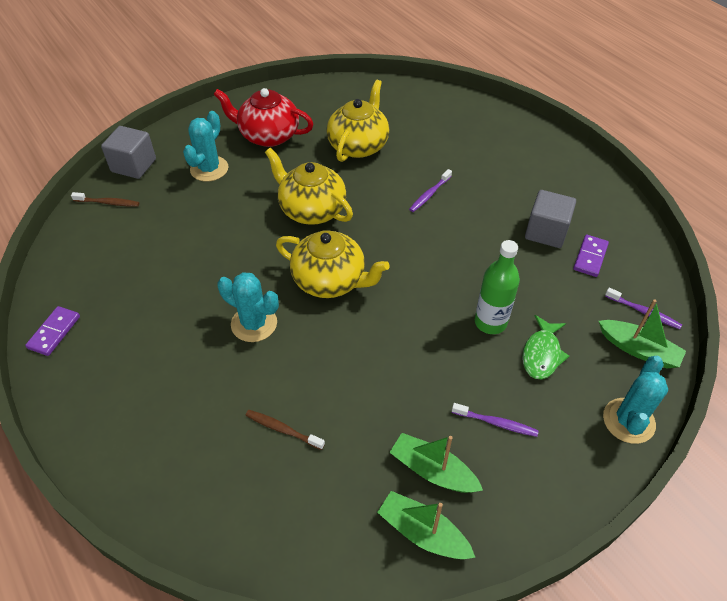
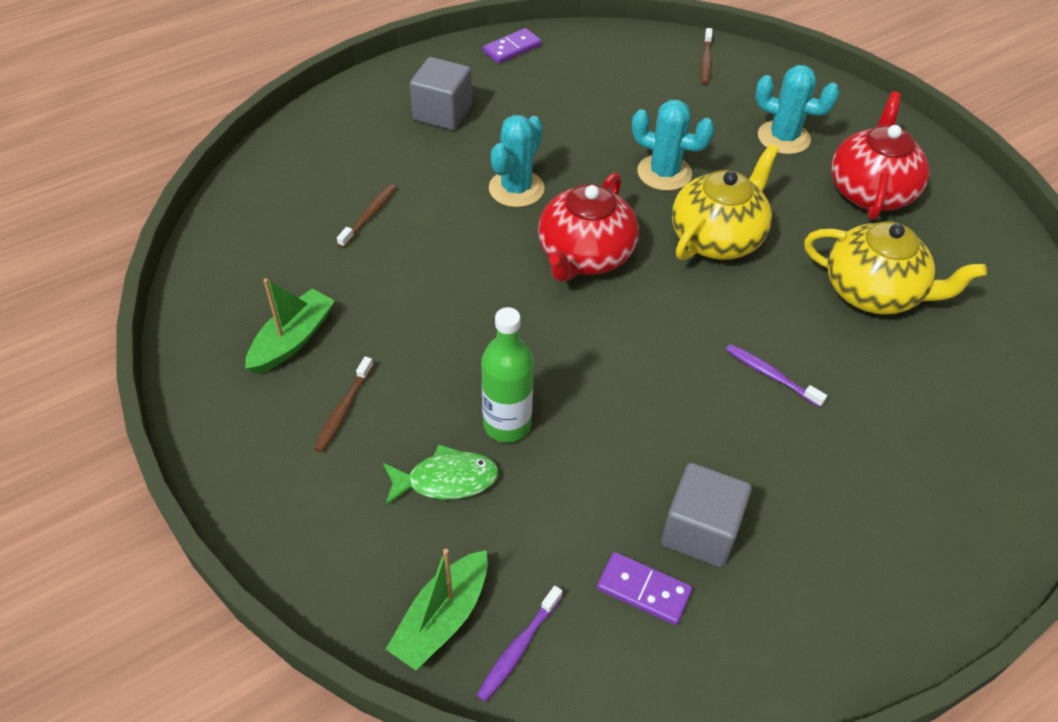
camera: 90 degrees right, 0 degrees up
purple domino [25,306,80,356] -> purple domino turned 60 degrees counterclockwise [483,28,542,64]
grey cube [101,126,156,179] -> grey cube moved to [410,57,472,130]
yellow teapot [276,230,390,298] -> red teapot [538,172,639,282]
green boat [377,491,476,559] -> none
purple toothbrush [452,403,539,437] -> brown toothbrush [314,356,374,452]
green fish [522,315,569,379] -> green fish turned 150 degrees clockwise [383,444,499,506]
turquoise cactus [603,356,668,444] -> turquoise cactus moved to [632,100,715,191]

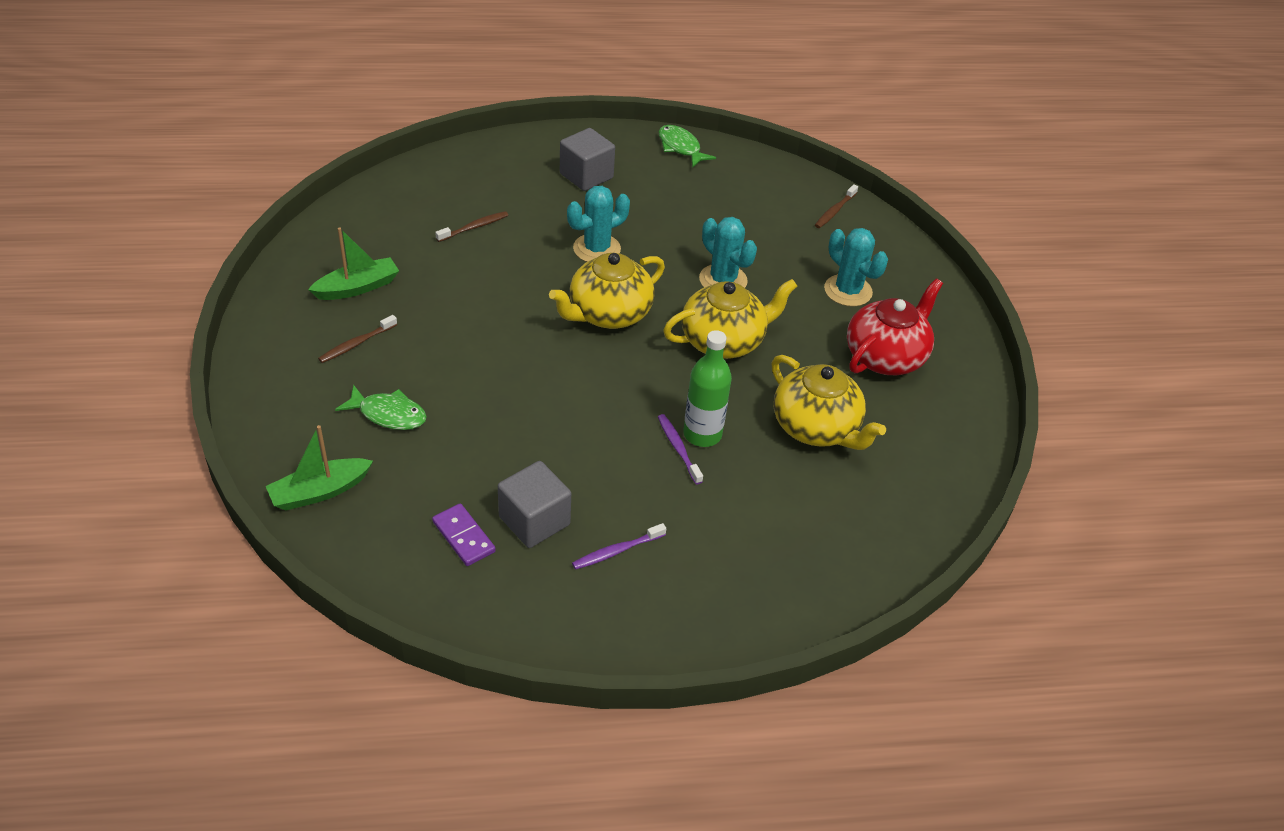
camera: 25 degrees right, 5 degrees down
purple toothbrush [477,586,562,702] -> purple toothbrush moved to [572,523,666,570]
green bottle [481,307,534,443] -> green bottle moved to [683,330,732,447]
purple domino [483,28,542,64] -> green fish [659,125,716,168]
red teapot [538,172,639,282] -> yellow teapot [549,253,665,329]

